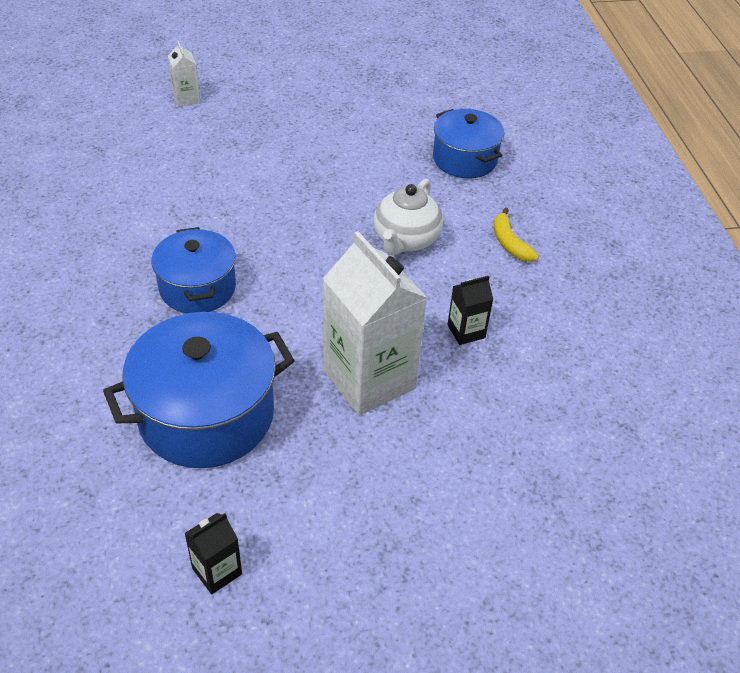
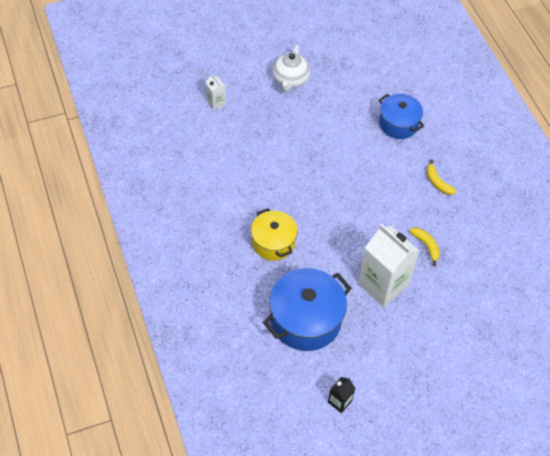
camera: 10 degrees left, 10 degrees up
blue pot [151,227,236,313] -> yellow pot [251,208,298,261]
white teapot [374,179,443,255] -> white teapot moved to [273,45,310,92]
black carton [447,276,493,345] -> yellow banana [409,227,440,266]

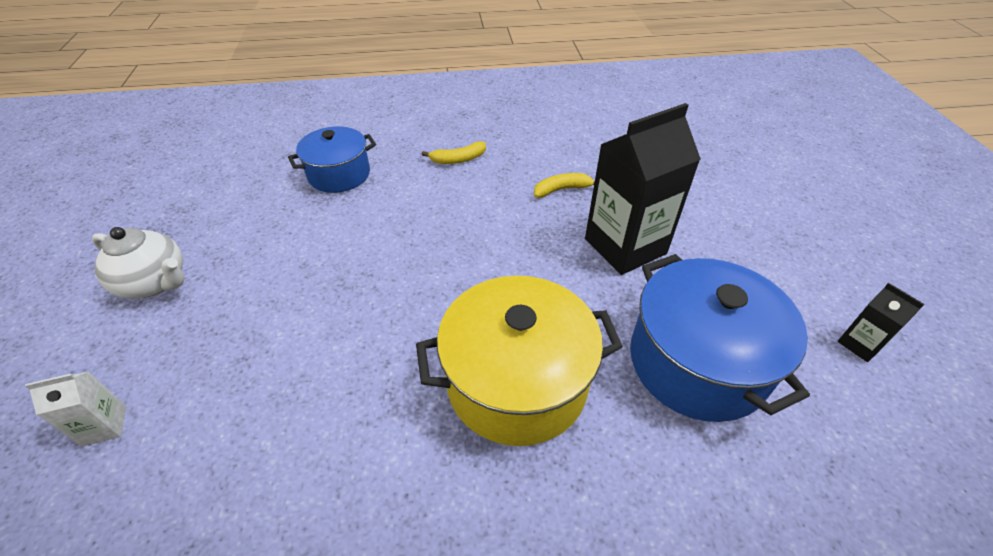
camera: 75 degrees left, 10 degrees down
yellow pot [251,208,298,261] -> yellow pot [416,275,623,446], size x1.57
white carton [358,224,419,307] -> black carton [585,103,701,275]

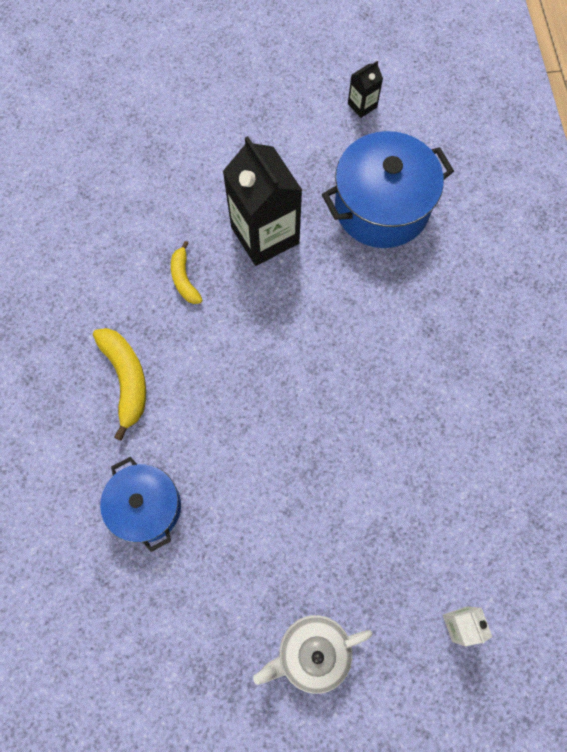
camera: 90 degrees left, 25 degrees up
white teapot [92,227,185,299] -> white teapot turned 135 degrees counterclockwise [253,615,372,694]
yellow pot [416,275,623,446] -> none
yellow banana [422,141,486,164] -> yellow banana [93,328,146,441], size x1.62

